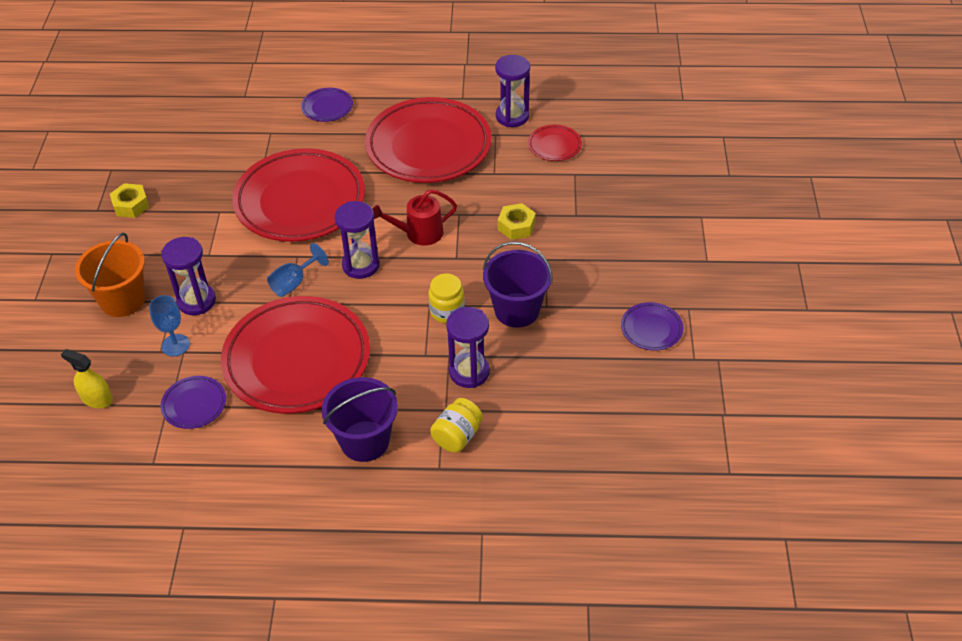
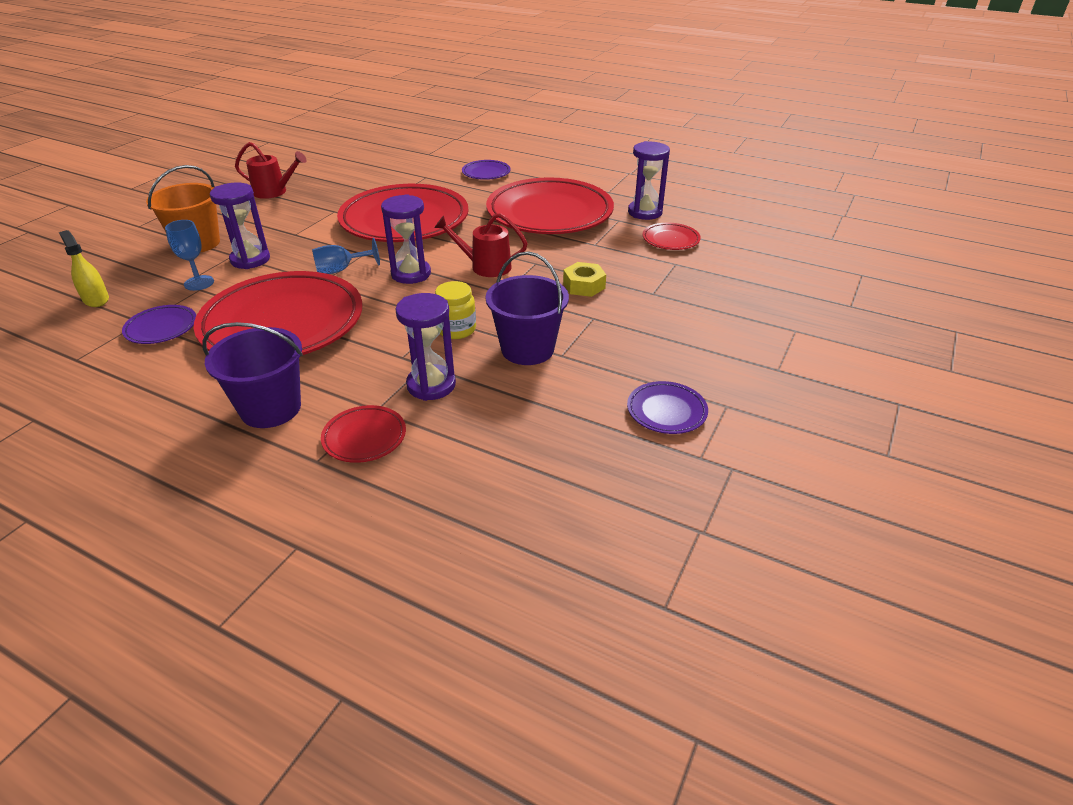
camera: 25 degrees right, 10 degrees down
yellow nut [110,183,149,218] -> red watering can [235,142,307,199]
yellow jar [430,398,483,453] -> red plate [321,405,406,463]

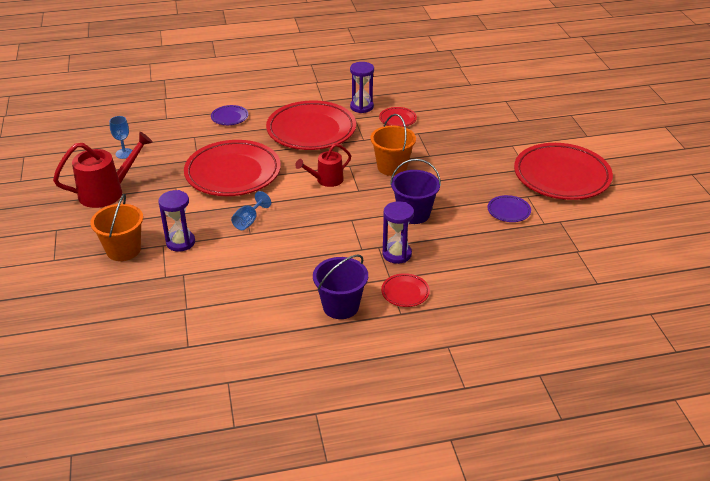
camera: 40 degrees left, 0 degrees up
yellow spray bottle [59,230,109,307] -> none
purple plate [122,305,196,344] -> none
blue goblet [165,220,214,291] -> blue goblet moved to [109,116,133,159]
red plate [194,271,363,355] -> red plate moved to [514,143,613,200]
red watering can [235,142,307,199] -> red watering can [53,132,153,208], size x1.59
purple hourglass [381,194,431,284] -> none
yellow jar [435,281,476,339] -> none
yellow nut [563,262,606,297] -> orange bucket [370,114,416,176]

